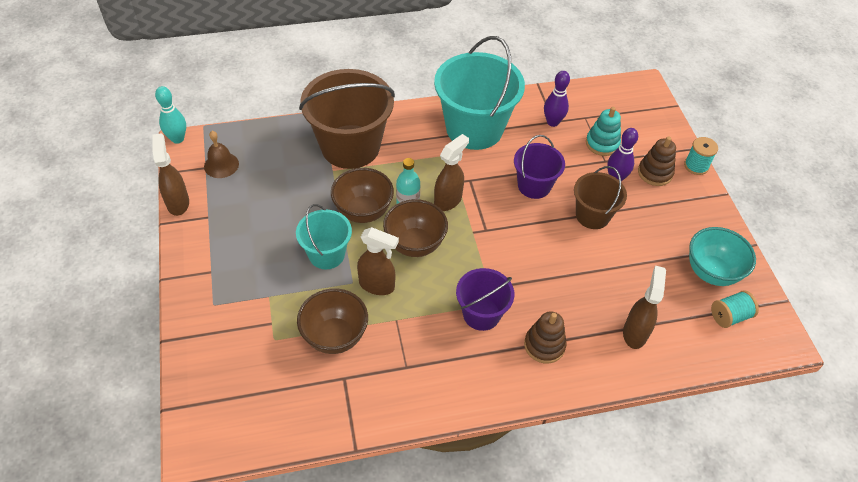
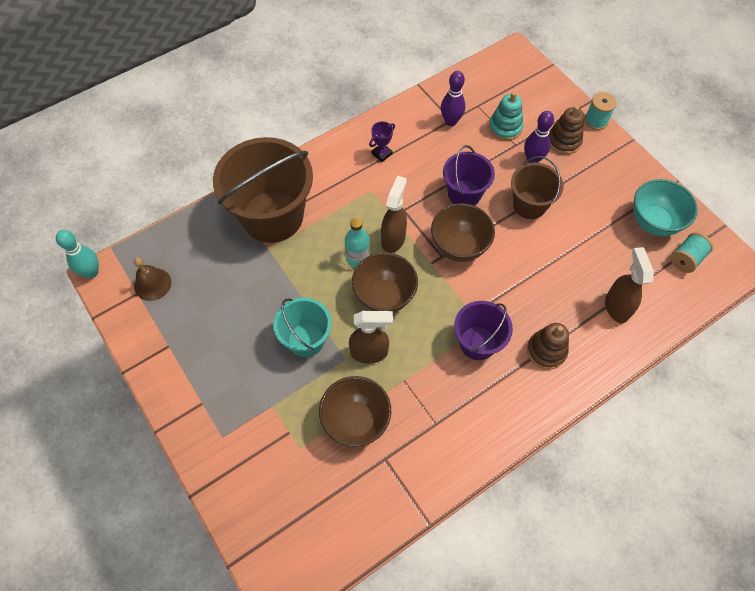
camera: 20 degrees left, 10 degrees up
brown spray bottle [153,133,189,216] -> none
brown bowl [331,168,394,223] -> brown bowl moved to [431,203,495,262]
turquoise bucket [434,36,525,150] -> purple trophy [369,121,395,162]

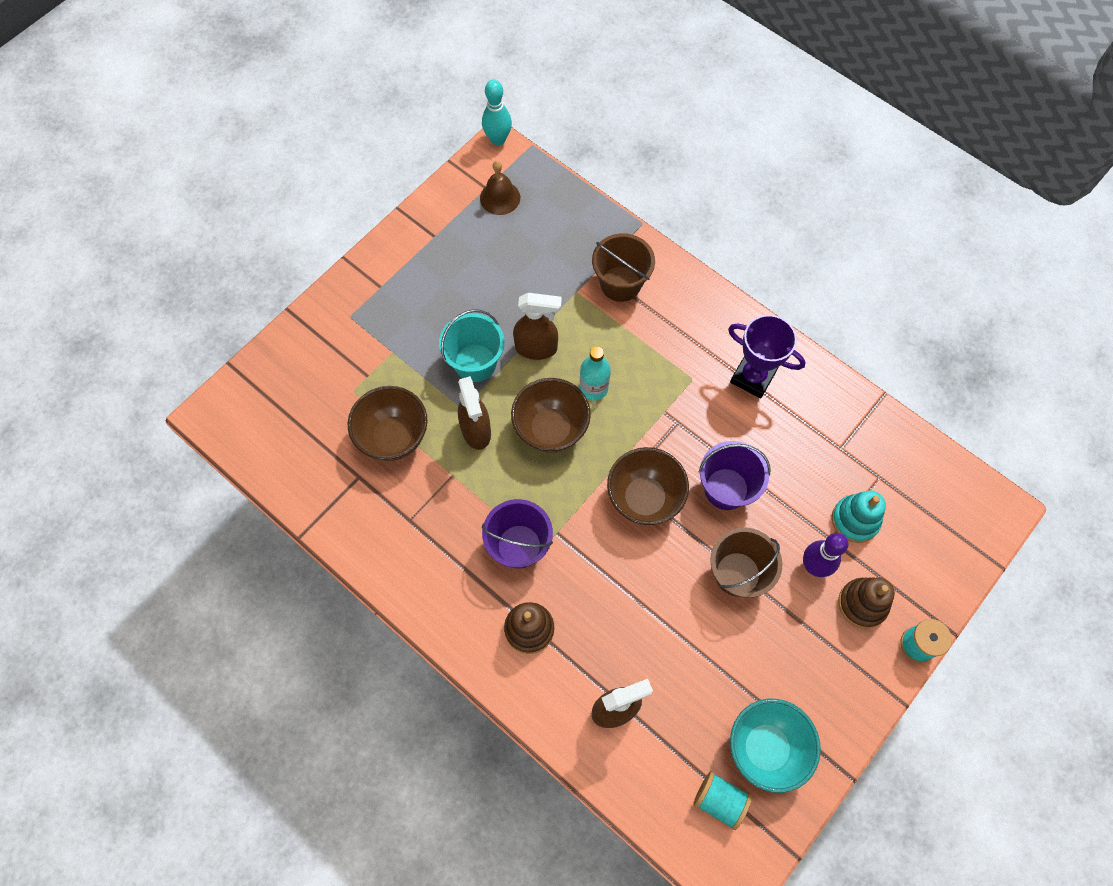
camera: 75 degrees right, 5 degrees up
brown bucket [213,137,313,243] -> brown bucket [592,233,655,302], size x0.55
purple trophy [369,121,395,162] -> purple trophy [728,315,806,398], size x1.76
brown spray bottle [381,175,407,253] -> brown spray bottle moved to [513,293,562,360]
purple bowling pin [441,71,465,126] -> none

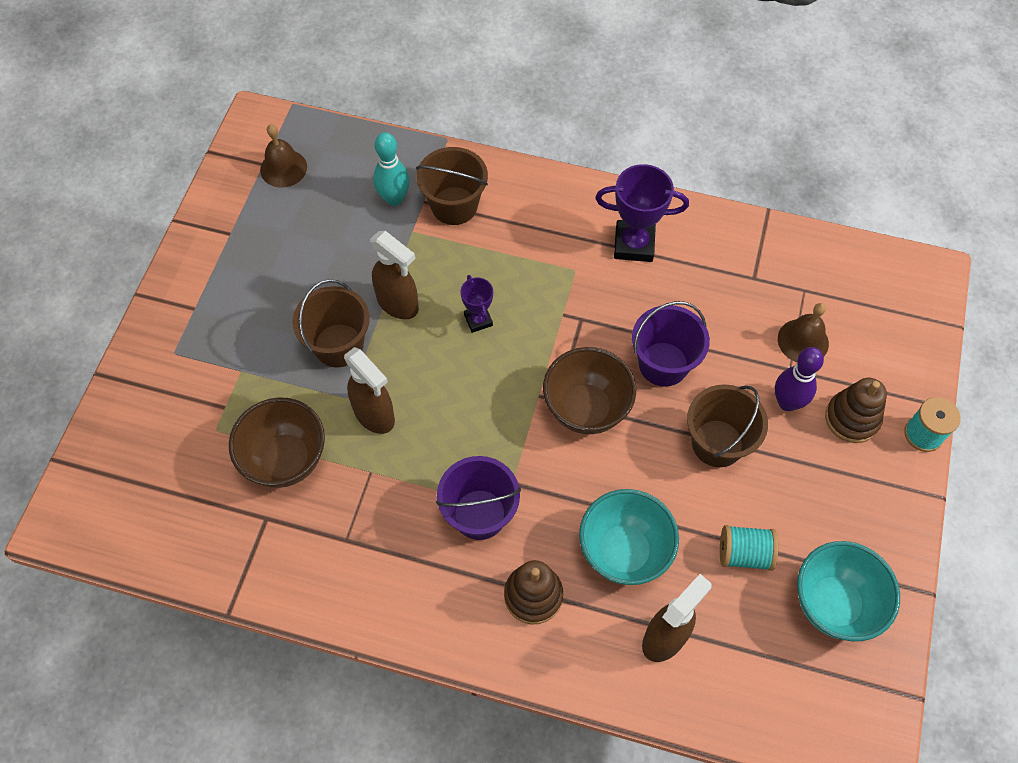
camera: 25 degrees left, 5 degrees down
turquoise bucket [439,309,504,382] -> brown bucket [292,279,370,367]
turquoise bowling pin [482,80,512,145] -> turquoise bowling pin moved to [373,132,410,206]
brown bowl [511,378,591,453] -> none
brown spray bottle [513,293,562,360] -> brown spray bottle turned 60 degrees clockwise [370,231,419,319]
turquoise bottle [580,346,611,400] -> purple trophy [461,275,493,333]
turquoise spool [693,771,752,830] -> turquoise spool moved to [720,525,779,571]
turquoise stacking toy [832,490,886,543] -> brown bell [778,303,829,362]
none -> turquoise bowl [579,489,679,585]

